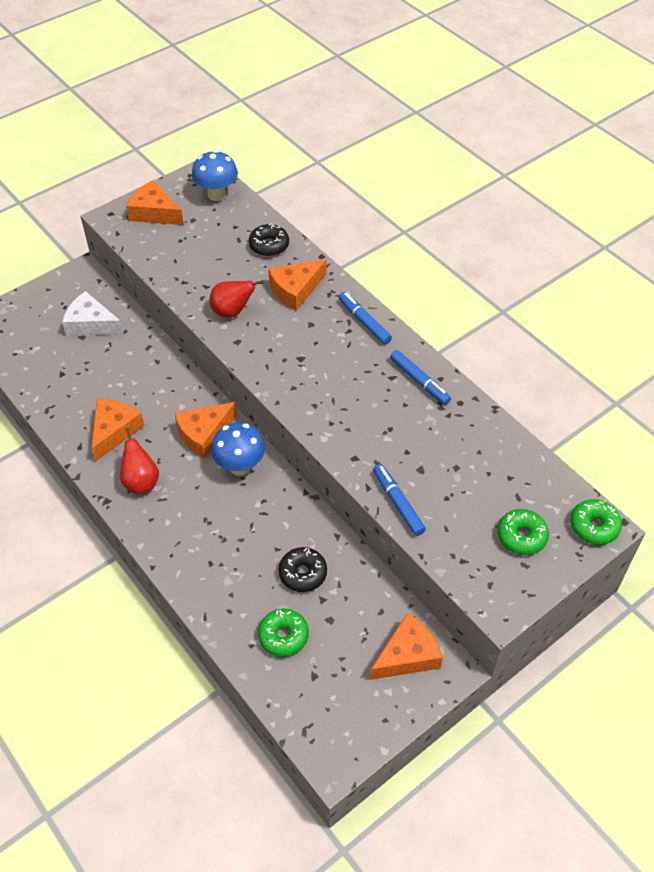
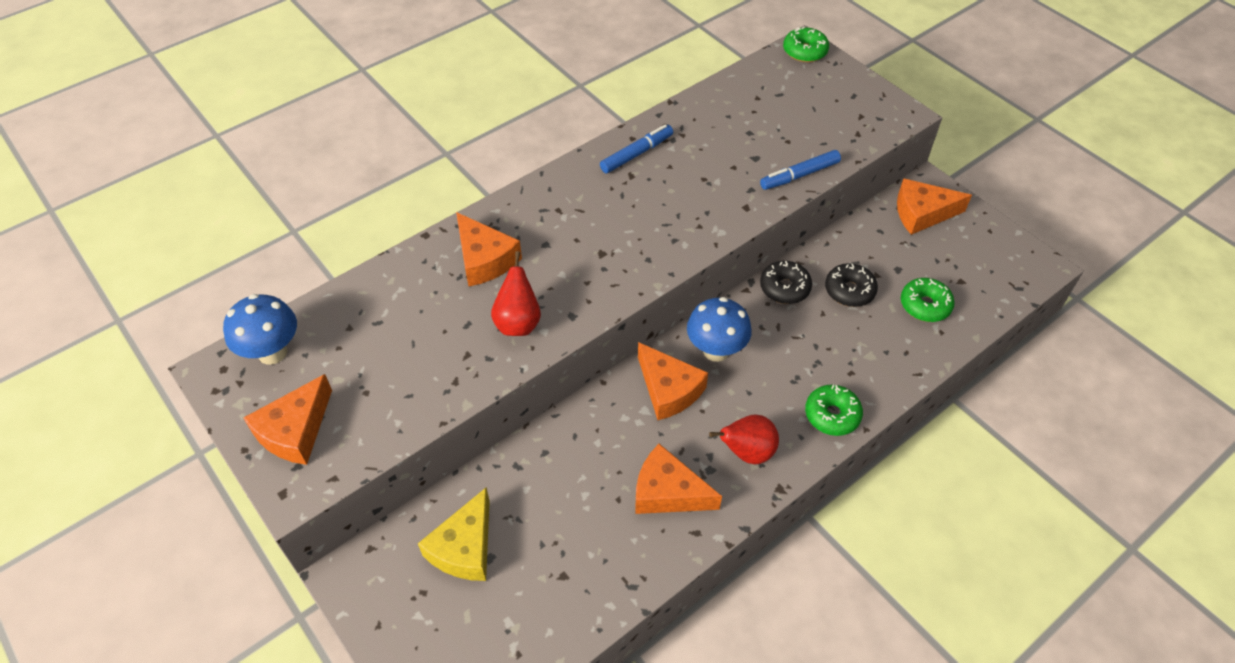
camera: 90 degrees left, 0 degrees up
white cheese [62,291,123,336] -> yellow cheese [418,488,490,581]
black donut [249,223,289,256] -> black donut moved to [760,261,812,304]
blue marker [338,292,392,345] -> none
orange cheese [370,613,443,680] -> orange cheese turned 60 degrees counterclockwise [897,178,972,235]
green donut [497,509,549,555] -> green donut moved to [805,385,863,436]

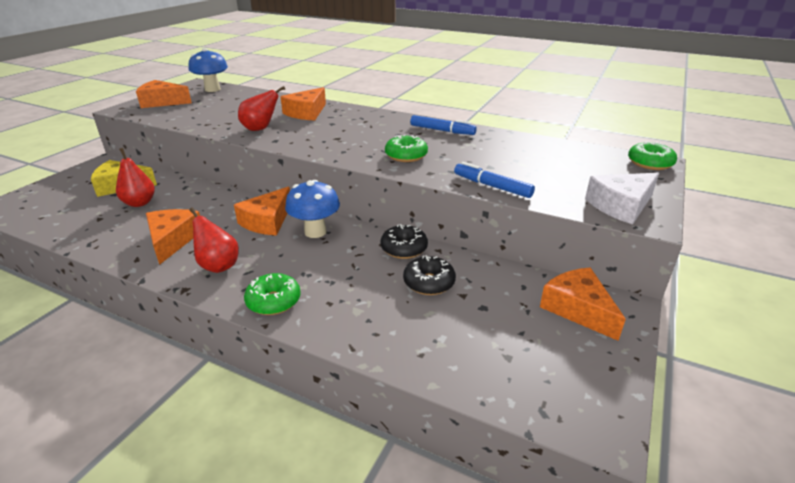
camera: 65 degrees right, 20 degrees down
green donut [901,278,955,322] -> green donut moved to [385,134,428,162]
none -> red pear [116,148,155,207]
none -> white cheese [585,173,659,225]

